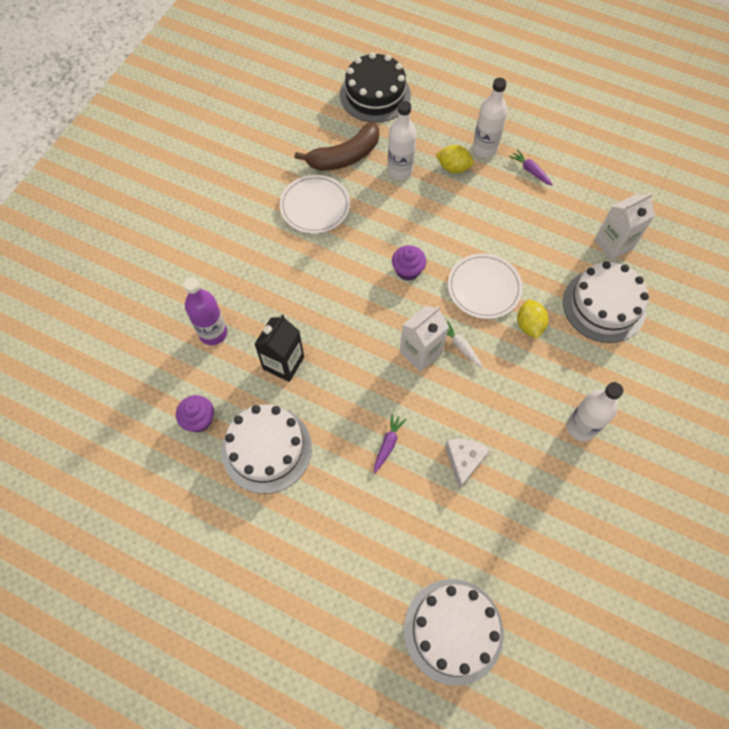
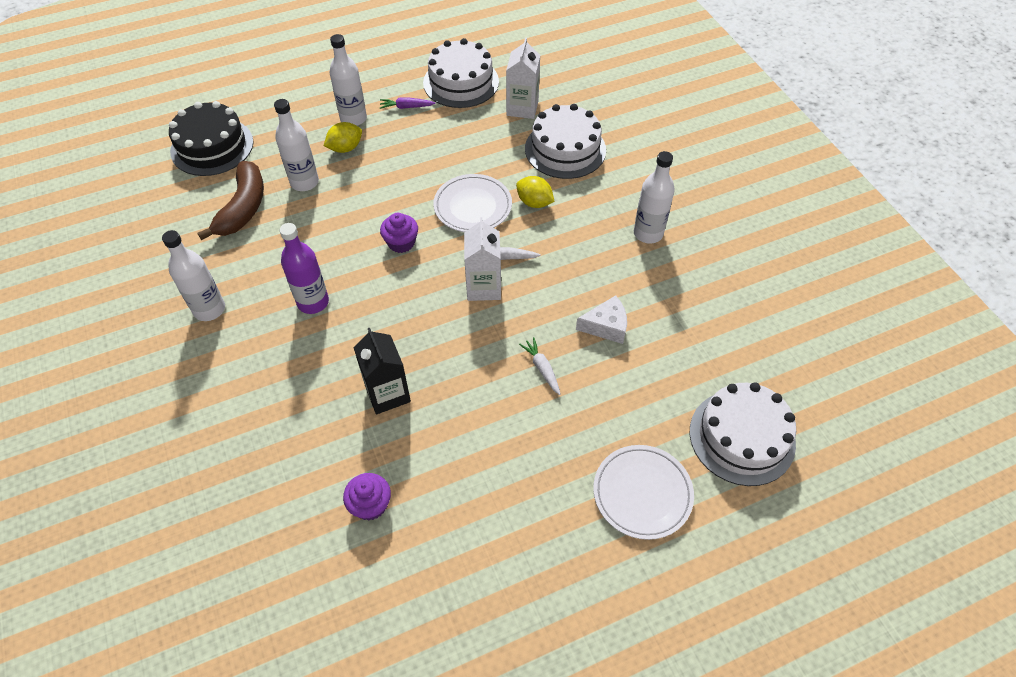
camera: 50 degrees left, 10 degrees down
purple bottle [184,277,227,345] -> purple bottle moved to [280,223,329,314]
white cake [222,404,312,494] -> white cake moved to [423,38,499,108]
white plate [280,175,350,233] -> white plate moved to [593,445,694,540]
purple carrot [374,414,406,473] -> white carrot [519,337,561,395]
white cheese [445,439,490,489] -> white cheese turned 120 degrees clockwise [576,295,627,344]
none -> white bottle [162,230,225,321]

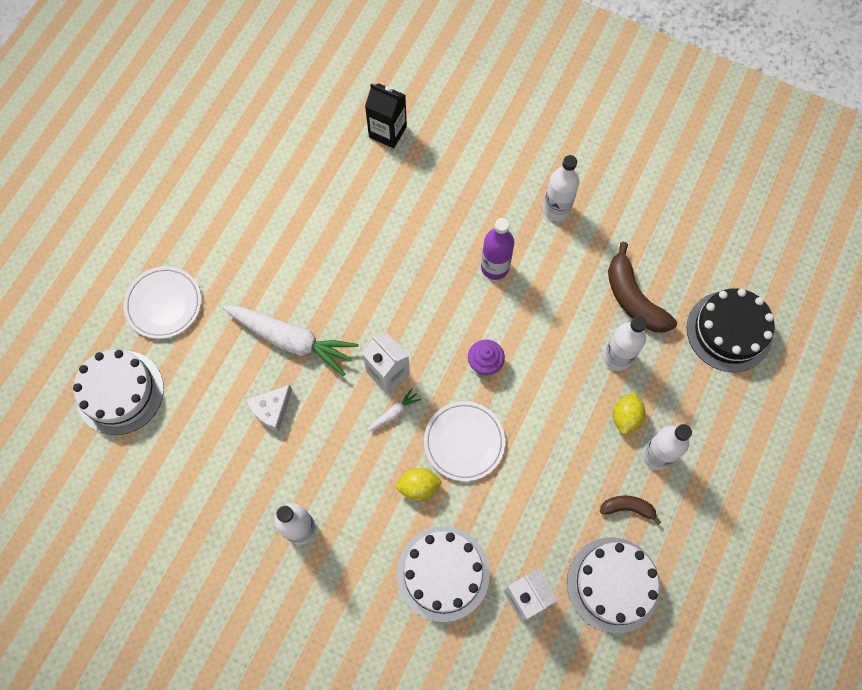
camera: 140 degrees right, 15 degrees up
purple cupcake [343,473,391,520] -> none
black carton [354,328,411,415] -> black carton moved to [365,83,407,148]
purple carrot [380,97,436,109] -> brown banana [600,496,661,525]
white carrot [519,337,561,395] -> white carrot [223,306,359,376], size x2.32

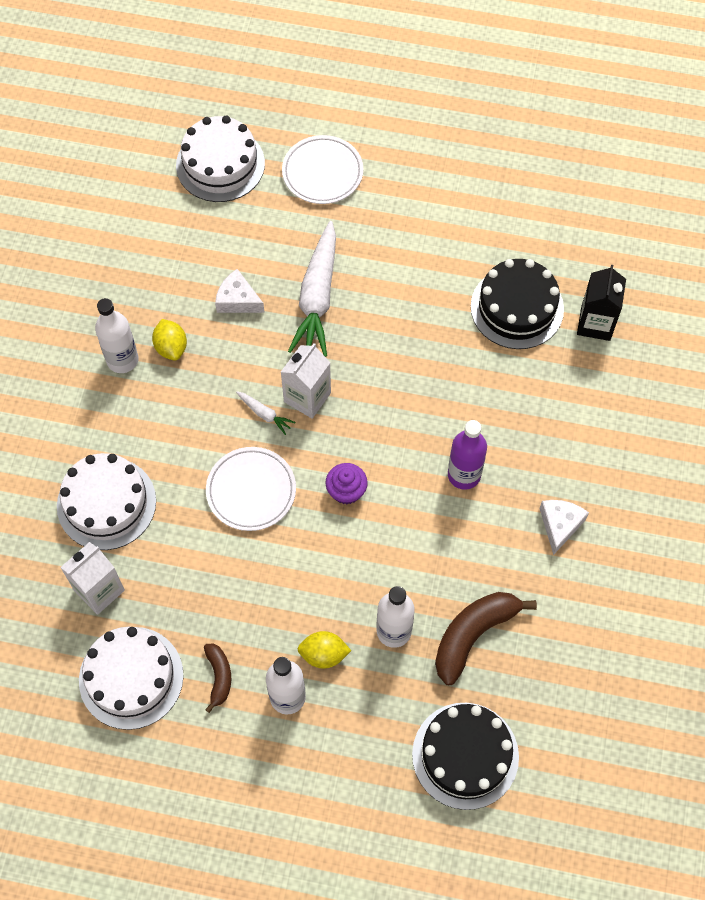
camera: 75 degrees right, 5 degrees down
yellow lemon [394,468,441,501] -> yellow lemon moved to [152,319,187,360]
white bottle [543,155,580,221] -> white cheese [539,500,589,555]
none -> black cake [471,259,564,349]

